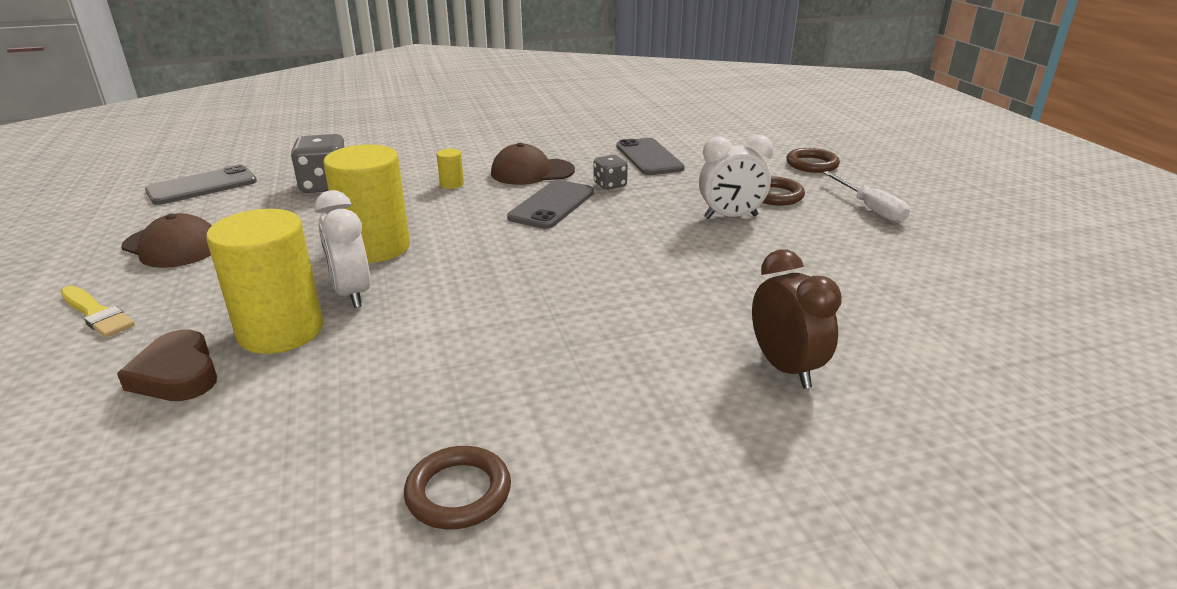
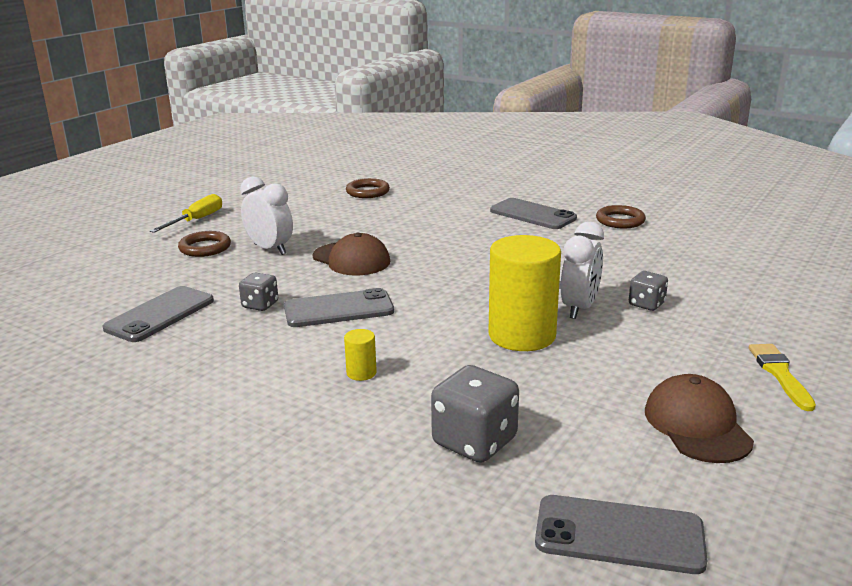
camera: 130 degrees left, 5 degrees down
brown heart [117,330,217,401] -> none
yellow cylinder [206,209,323,354] -> grey dice [629,271,668,311]
brown cap [491,143,575,185] -> brown cap moved to [313,233,390,275]
brown clock [752,250,842,388] -> none
brown ring [786,148,840,173] -> brown ring moved to [346,178,390,198]
white screwdriver [823,171,910,223] -> yellow screwdriver [150,194,222,233]
none -> grey phone [490,198,577,229]

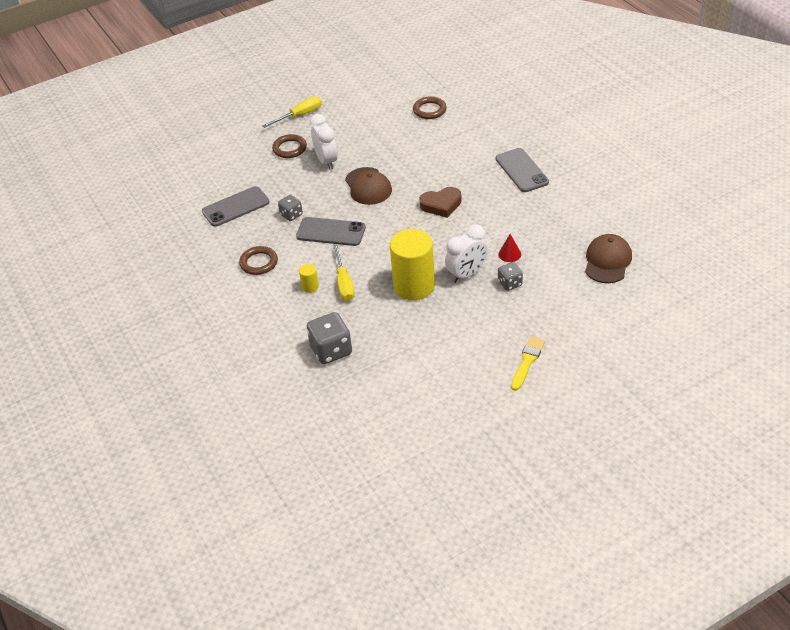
camera: 30 degrees right, 20 degrees up
grey phone [535,495,707,574] -> none
brown ring [596,205,646,228] -> brown ring moved to [239,246,278,275]
brown cap [645,374,754,463] -> brown cap moved to [585,234,632,283]
none -> yellow screwdriver [333,244,355,301]
none -> brown heart [419,187,462,218]
none -> red cone [498,234,521,262]

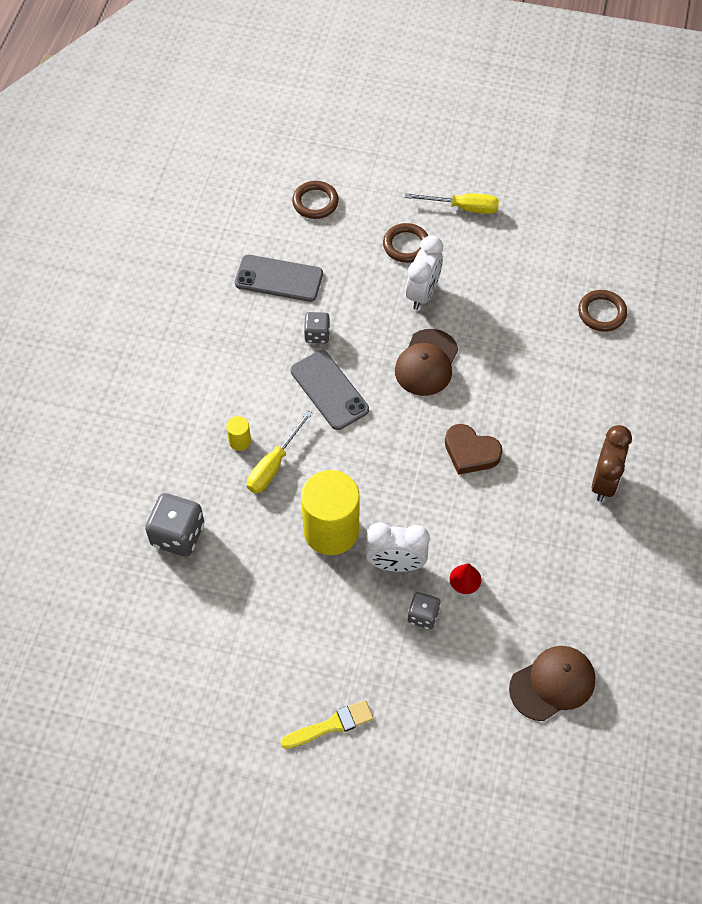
camera: 40 degrees right, 15 degrees up
brown ring [239,246,278,275] -> brown ring moved to [292,181,339,219]
grey phone [496,148,549,192] -> brown clock [592,425,632,502]

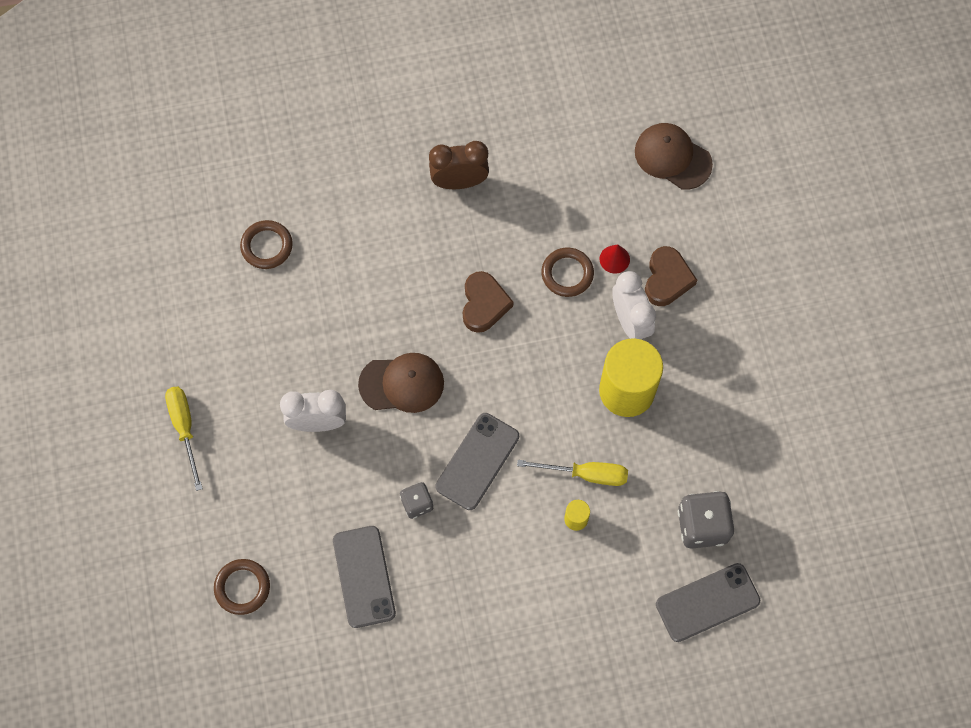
camera: 115 degrees left, 10 degrees up
yellow brush [281,700,374,749] -> none
brown ring [383,223,428,263] -> brown ring moved to [541,248,594,297]
grey dice [408,592,441,630] -> brown heart [645,246,697,306]
none -> grey phone [656,563,760,642]

